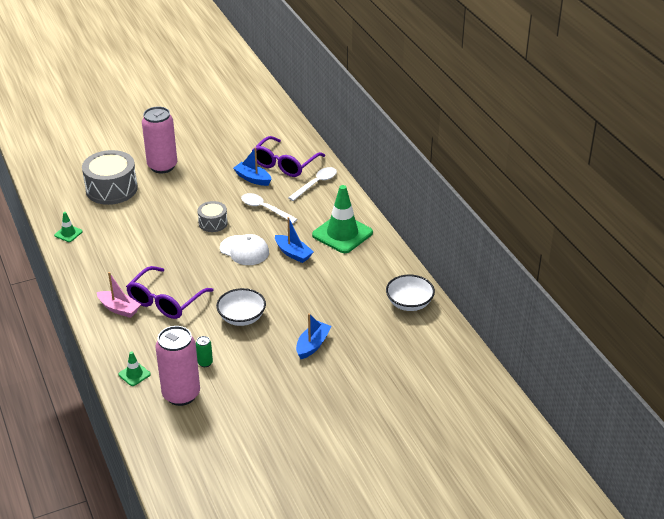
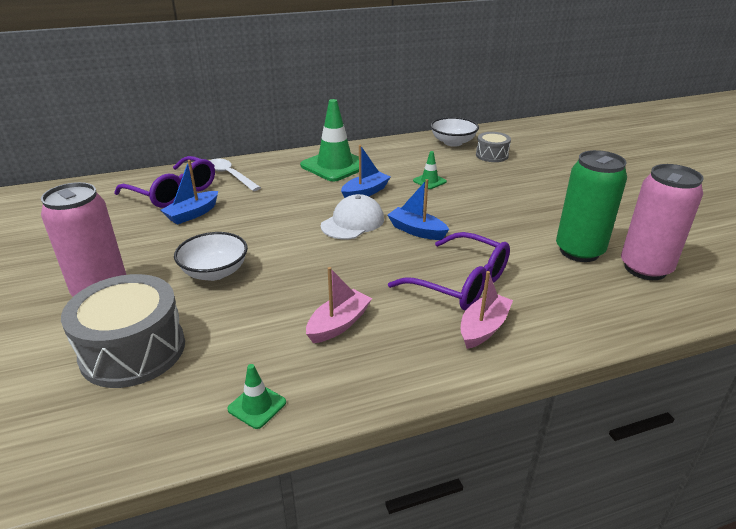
camera: 85 degrees left, 5 degrees down
green traffic cone [119,352,151,386] -> green traffic cone moved to [413,151,447,189]
green can [196,336,213,367] -> green can [556,150,627,262], size x2.45
grey drum [197,201,228,232] -> grey drum moved to [476,132,511,162]
white bowl [216,288,266,326] -> white bowl moved to [174,232,248,281]
white spoon [241,193,298,223] -> none
blue boat [296,313,331,359] -> blue boat moved to [388,179,449,240]
none -> pink boat [306,267,372,343]

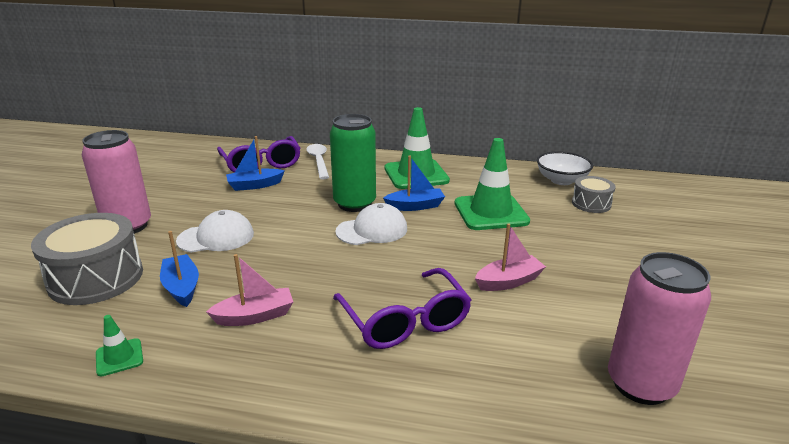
camera: 30 degrees right, 5 degrees down
white bowl [174,232,248,281] -> white cap [176,210,254,253]
blue boat [388,179,449,240] -> blue boat moved to [160,231,199,307]
green traffic cone [413,151,447,189] -> green traffic cone [455,138,530,230], size x2.20
pink boat [461,271,513,349] -> pink boat moved to [475,223,546,291]
green can [556,150,627,262] -> green can moved to [330,114,376,212]

